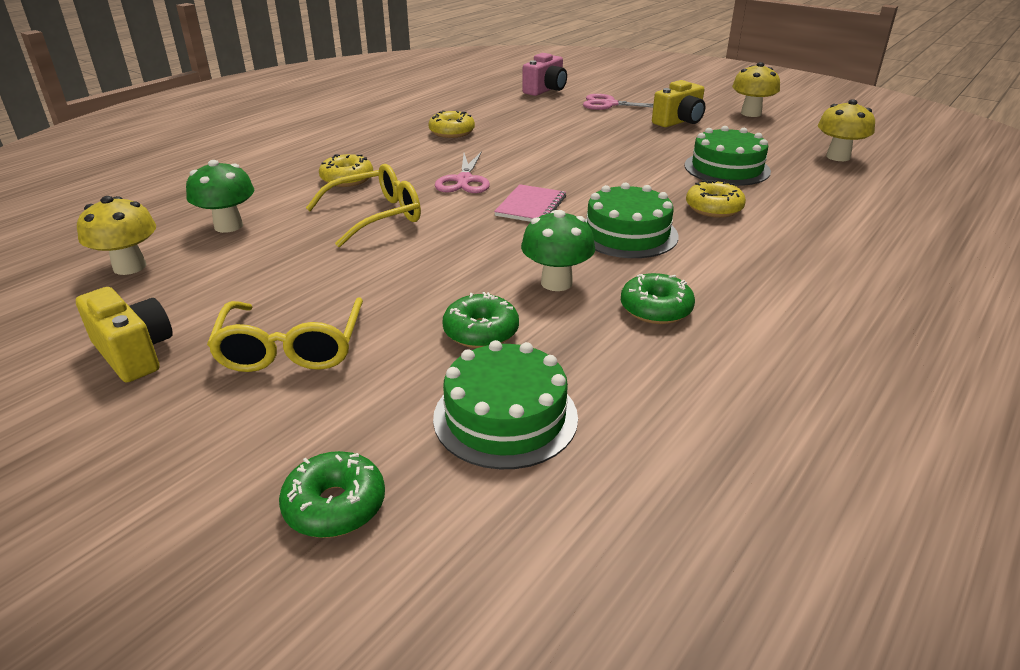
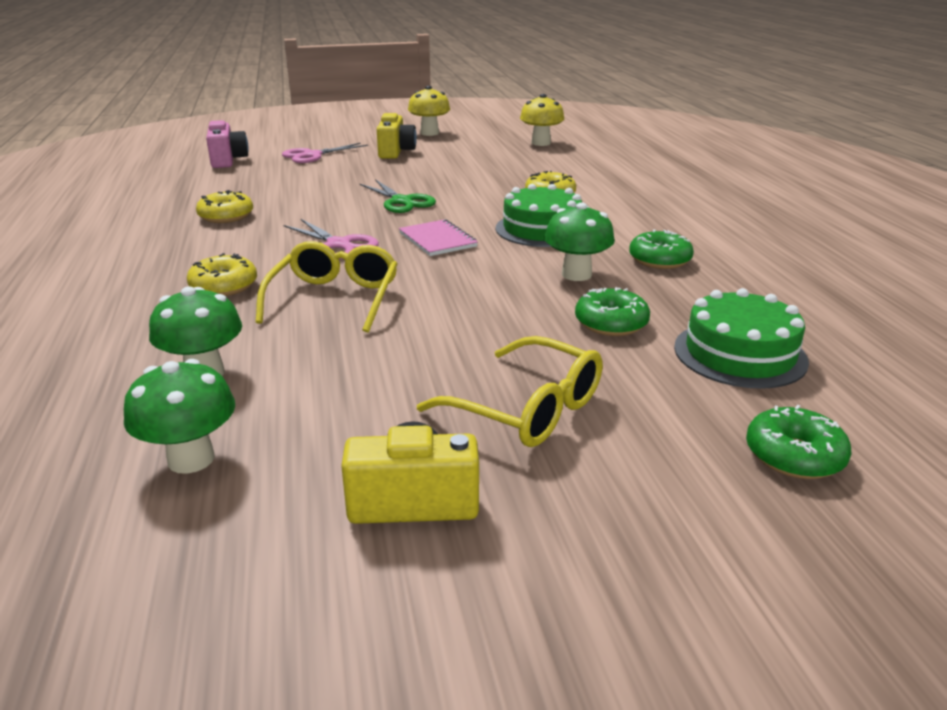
camera: 50 degrees left, 5 degrees down
yellow mushroom [77,196,156,275] -> green mushroom [124,359,235,474]
green cake [684,126,771,186] -> none
none -> green scissors [360,179,436,213]

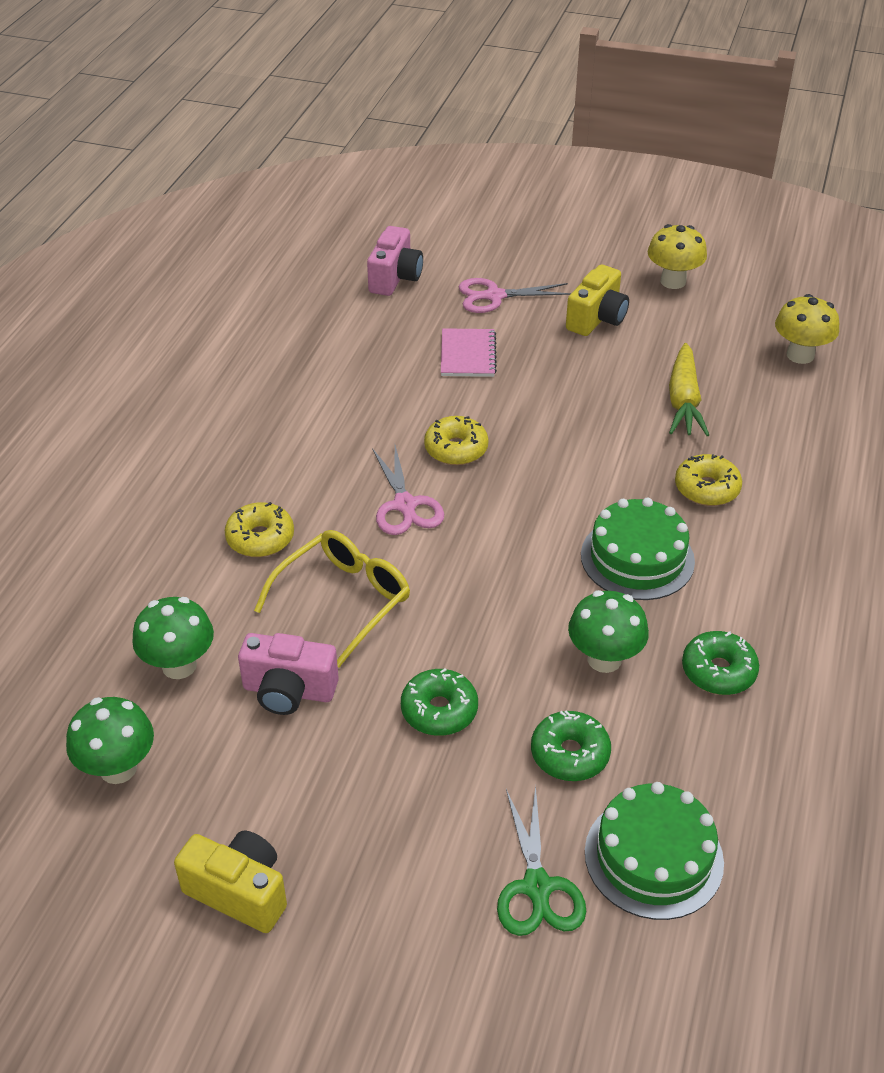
camera: 30 degrees right, 15 degrees up
yellow donut [196,190,253,223] -> yellow donut moved to [424,416,489,465]
green scissors [360,179,436,213] -> green scissors moved to [497,786,586,936]
pink notebook [399,219,478,256] -> pink notebook moved to [441,328,497,377]
yellow glasses [417,336,603,447] -> none
green donut [746,405,851,479] -> green donut moved to [401,668,478,736]
none -> pink camera [238,633,339,715]
none -> yellow carrot [669,343,709,436]

